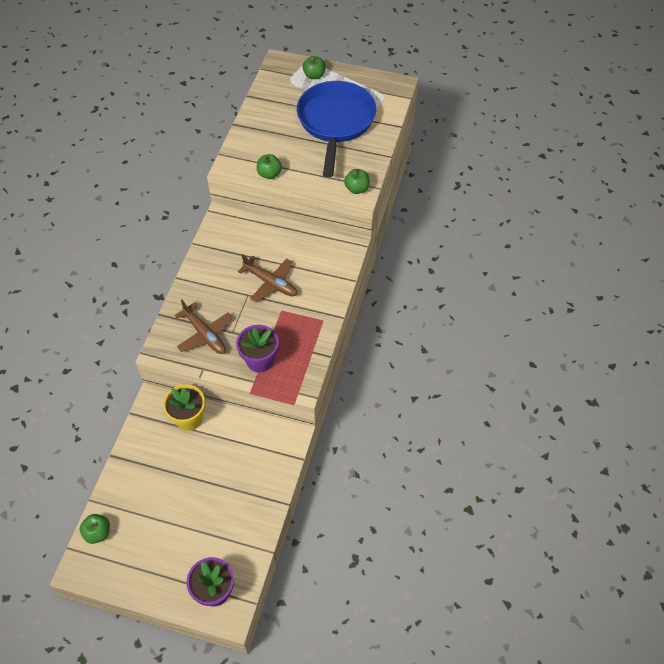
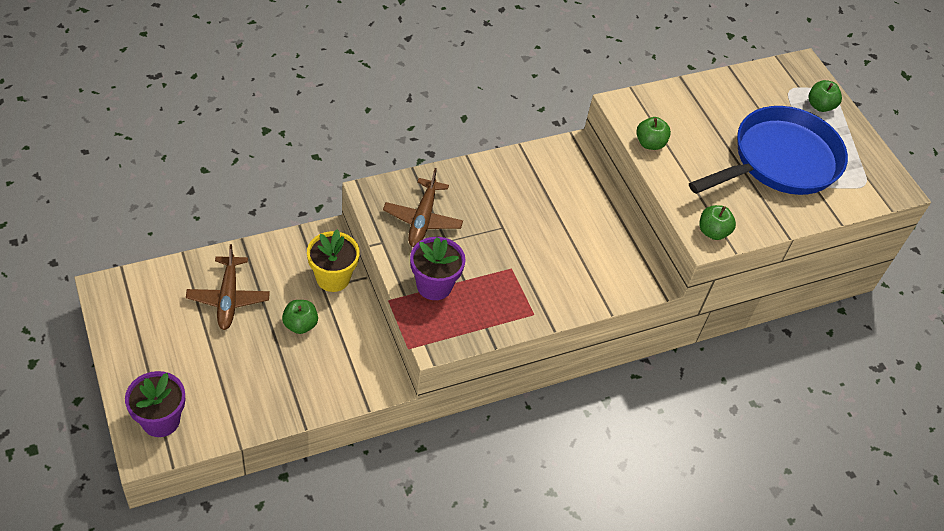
camera: 45 degrees right, 5 degrees down
green apple [80,514,110,544] -> green apple moved to [282,300,318,334]
brown plane [238,254,297,302] -> brown plane moved to [186,244,270,330]

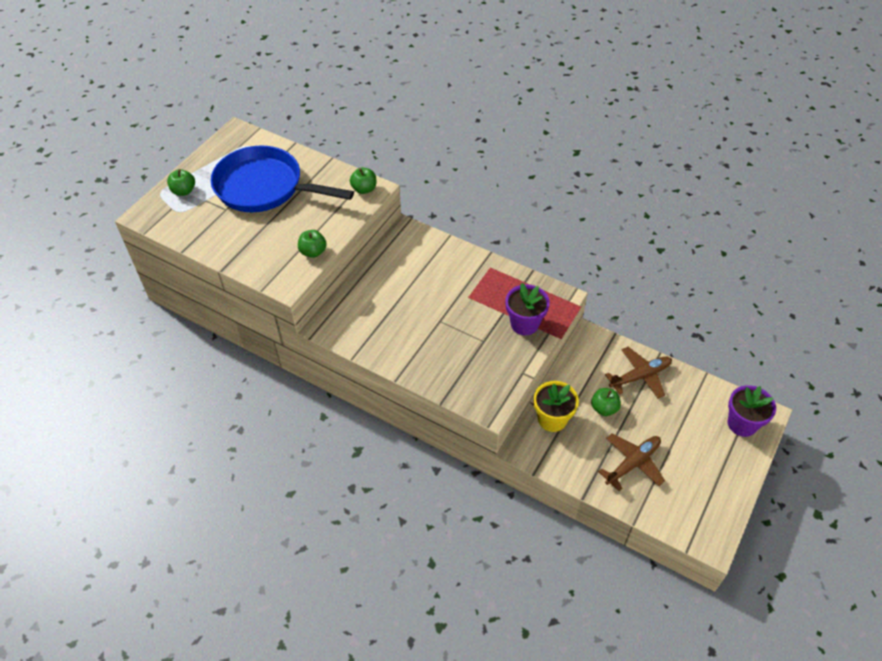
camera: 120 degrees left, 0 degrees up
brown plane [383,168,463,247] -> brown plane moved to [605,347,672,399]

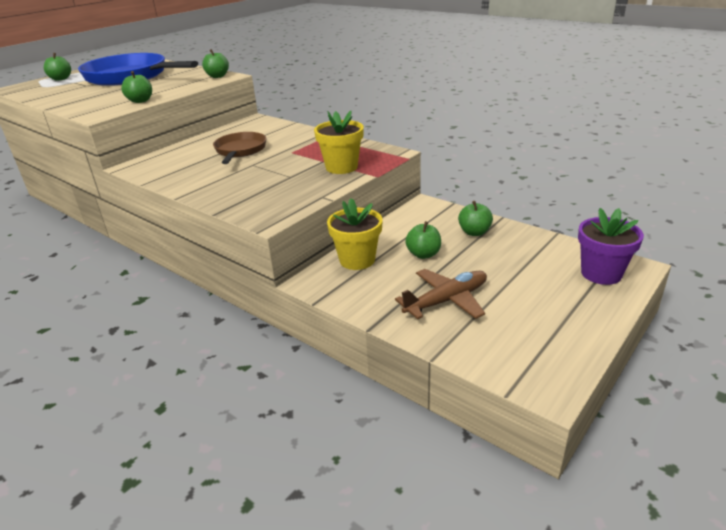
camera: 10 degrees right, 20 degrees down
purple flower pot [505,283,550,335] -> yellow flower pot [314,111,364,174]
brown plane [605,347,672,399] -> green apple [458,201,493,236]
none -> brown pan [213,132,267,164]

